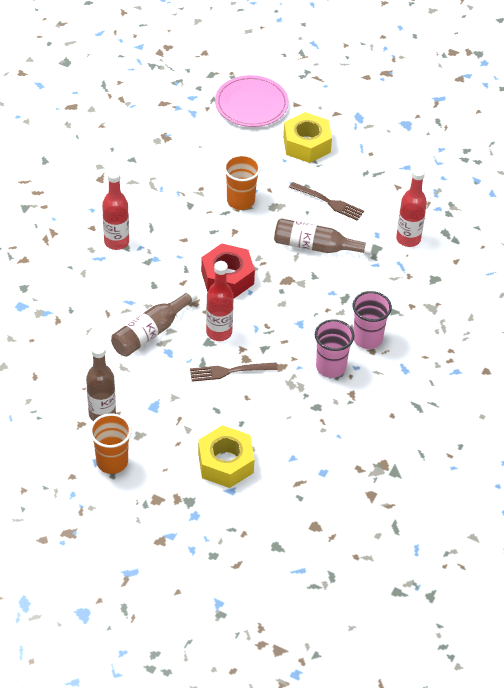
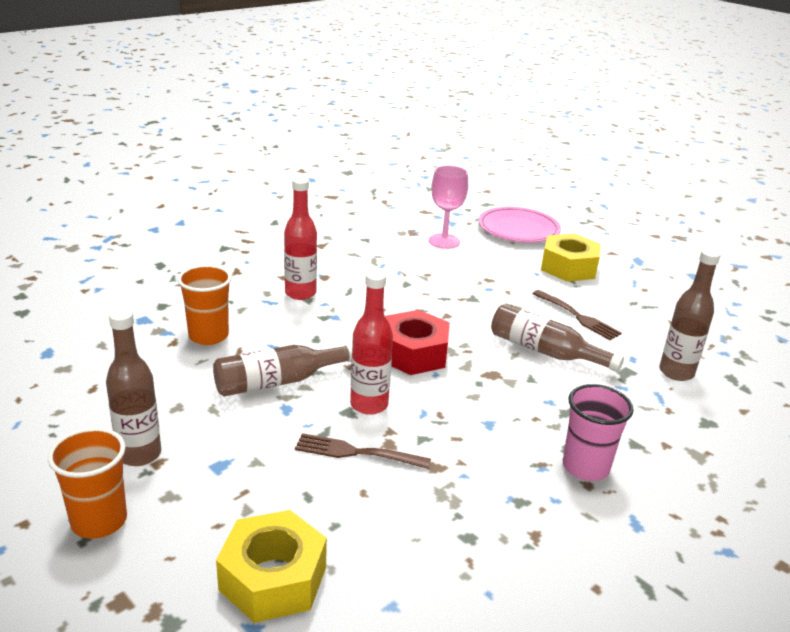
camera: 20 degrees right, 20 degrees down
orange cup [224,154,261,210] -> orange cup moved to [178,265,232,345]
pink cup [315,319,355,378] -> none
red bottle [396,167,427,247] -> brown bottle [660,249,720,381]
none -> pink goblet [429,165,468,249]

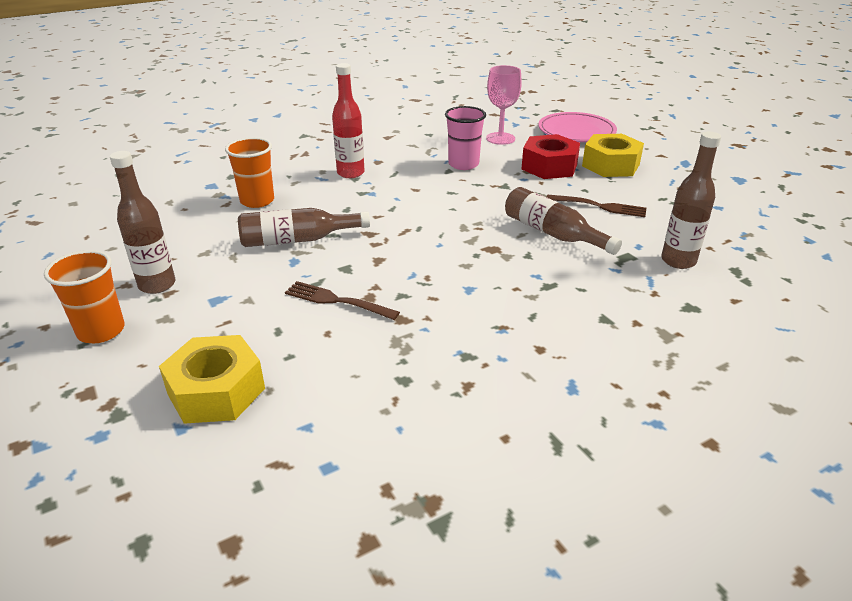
camera: 15 degrees right, 5 degrees up
red bottle [350,270,393,415] -> none
red nut [385,310,450,375] -> red nut moved to [521,134,580,179]
brown fork [532,290,622,340] -> brown fork turned 45 degrees counterclockwise [546,195,646,217]
pink cup [563,384,634,481] -> pink cup moved to [445,106,486,170]

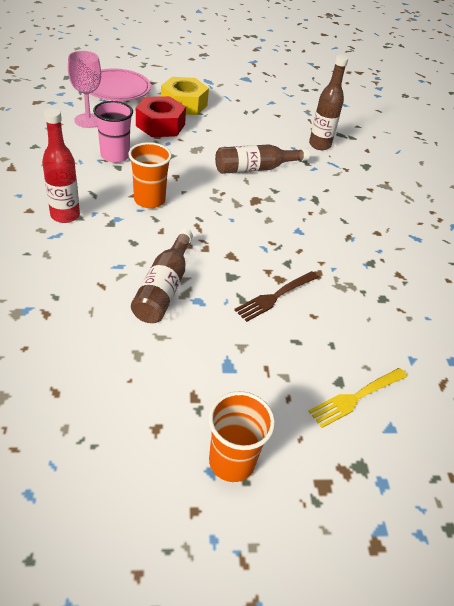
camera: 70 degrees left, 10 degrees up
brown bottle [110,151,175,294] -> none
yellow nut [159,335,265,424] -> yellow fork [308,368,407,428]
orange cup [225,137,274,208] -> orange cup moved to [128,142,172,208]
brown fork [546,195,646,217] -> none

